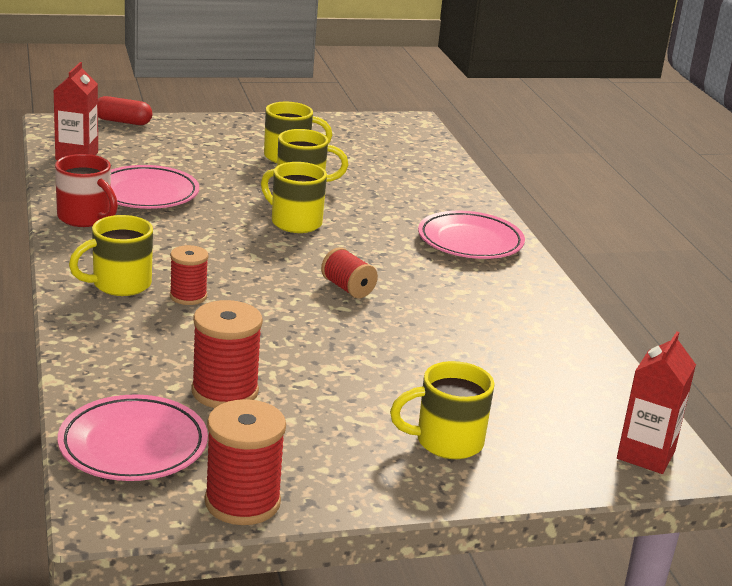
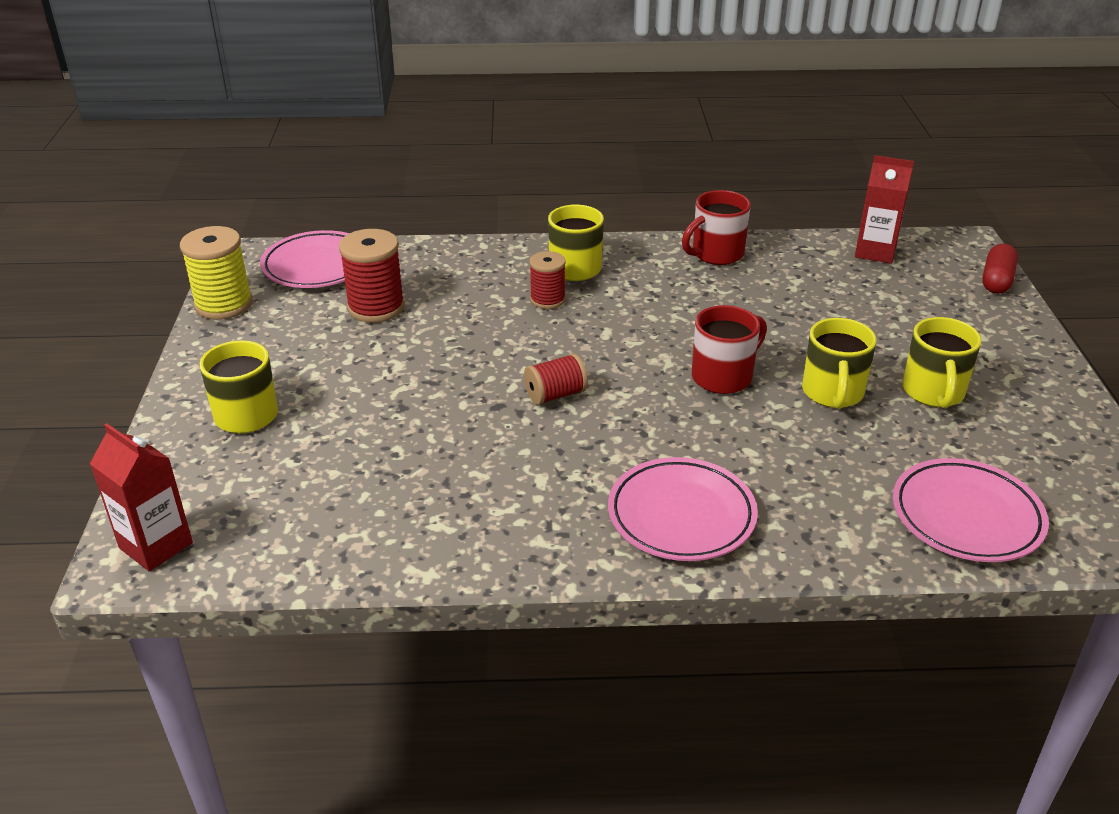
camera: 105 degrees right, 10 degrees up
pink plate [111,165,199,209] -> pink plate moved to [893,458,1049,562]
red spool [205,399,286,525] -> yellow spool [180,226,253,320]
yellow mug [261,162,327,233] -> red mug [692,305,767,394]

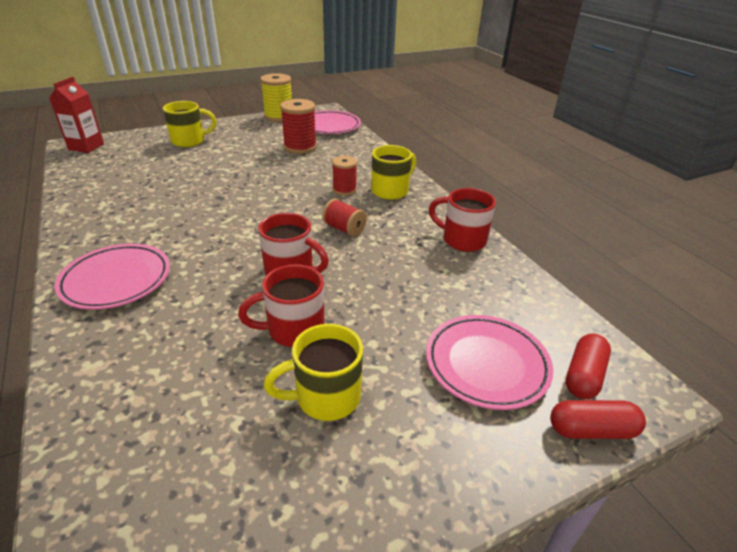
camera: 65 degrees right, 0 degrees up
red spool [524,353,588,405] -> red spool moved to [322,199,367,237]
yellow mug [802,318,877,409] -> red mug [238,264,325,347]
red carton [855,155,914,264] -> none
pink plate [893,458,1049,562] -> pink plate moved to [426,315,553,410]
none -> red capsule [566,334,611,399]

